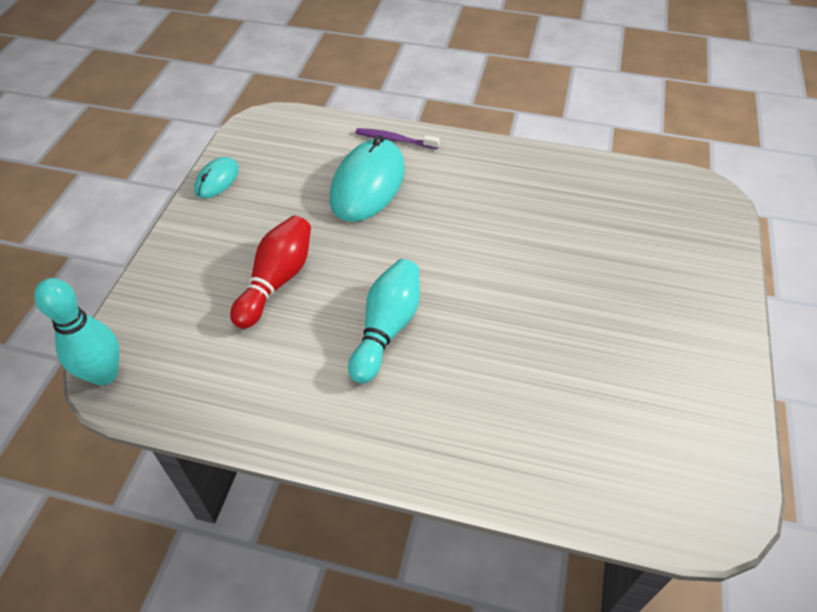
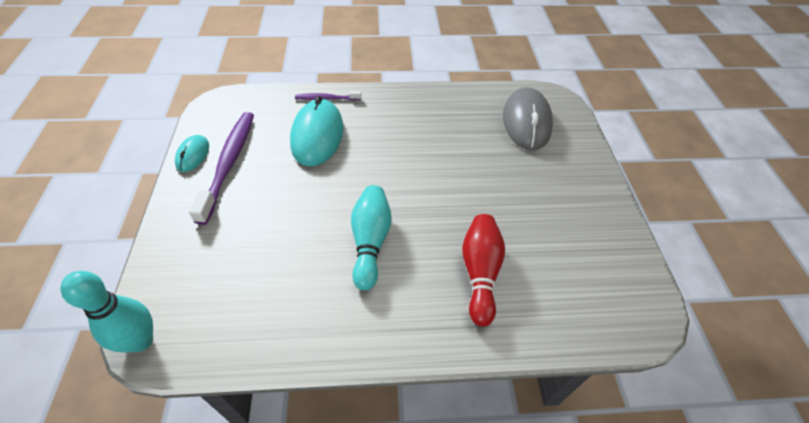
camera: 20 degrees left, 0 degrees up
red bowling pin [230,216,311,329] -> red bowling pin moved to [462,214,505,327]
none -> purple toothbrush [189,112,254,225]
none -> grey mouse [503,87,553,150]

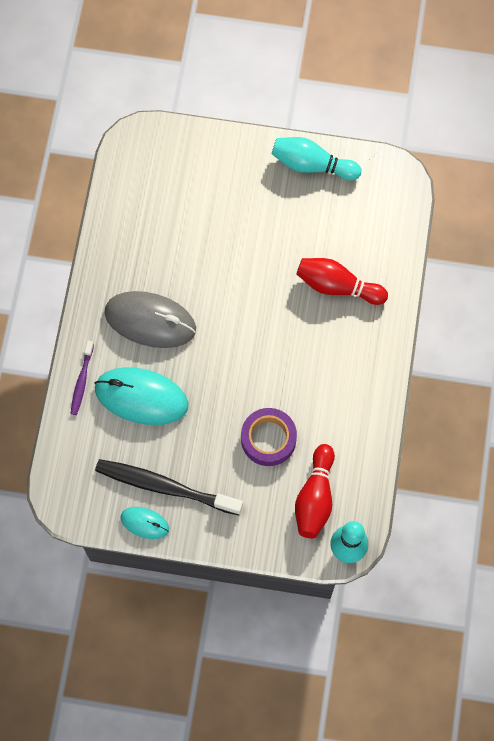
camera: 75 degrees left, 20 degrees up
purple toothbrush [189,112,254,225] -> black toothbrush [95,459,243,515]
turquoise bowling pin [351,185,392,290] -> turquoise bowling pin moved to [272,137,361,181]
grey mouse [503,87,553,150] -> grey mouse moved to [104,291,196,348]
none -> purple tape [241,408,297,466]
none -> red bowling pin [295,444,335,538]

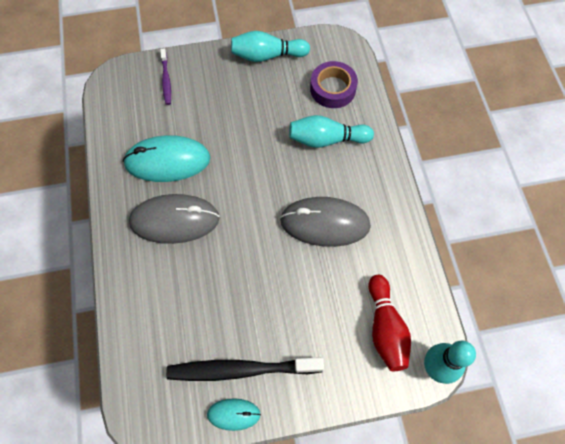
camera: 20 degrees left, 5 degrees down
purple toothbrush [71,341,94,415] -> purple toothbrush moved to [160,49,171,105]
turquoise mouse [95,367,189,425] -> turquoise mouse moved to [123,135,211,182]
purple tape [241,408,297,466] -> purple tape moved to [310,61,358,108]
red bowling pin [296,258,388,305] -> turquoise bowling pin [289,115,374,148]
none -> grey mouse [280,197,371,247]

